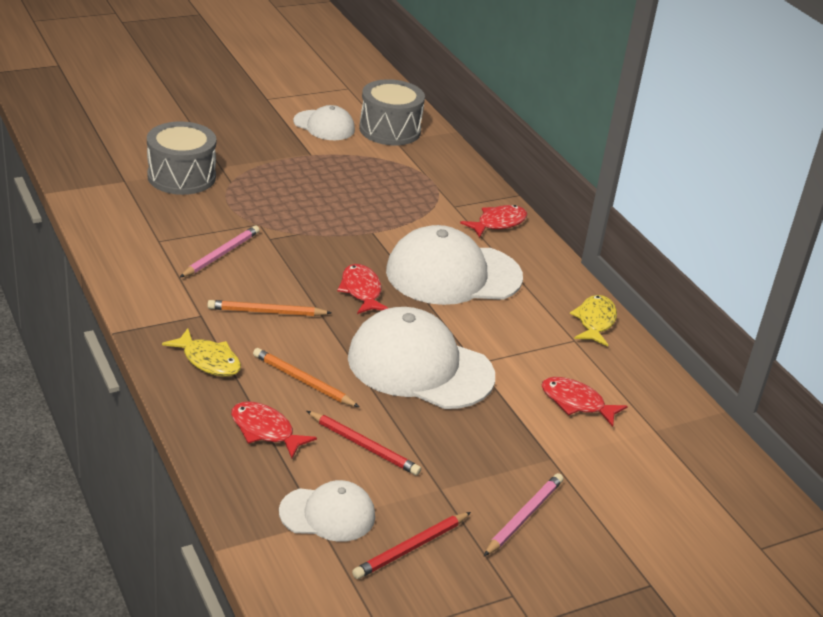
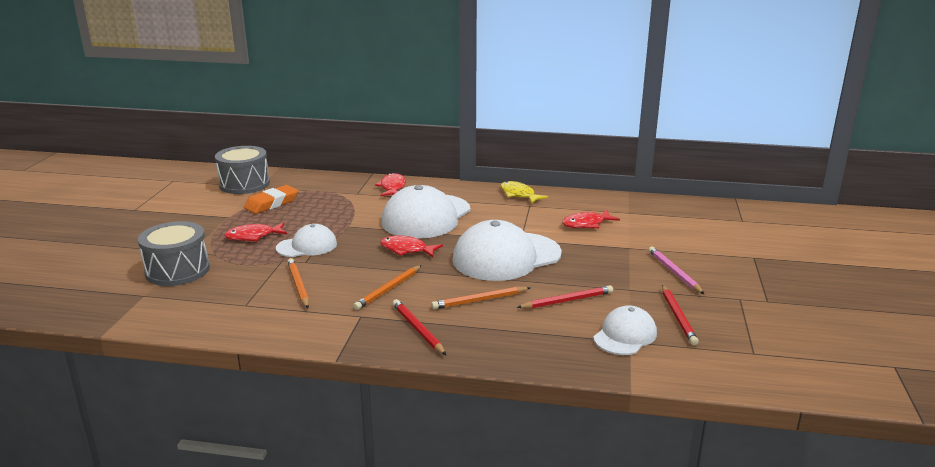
camera: 50 degrees left, 10 degrees down
yellow fish [162,328,241,377] -> red pencil [392,299,446,355]
pink pencil [179,225,260,278] -> orange pencil [287,258,309,308]
red fish [231,401,317,459] -> red fish moved to [224,222,287,241]
white cap [293,105,355,140] -> white cap moved to [276,224,337,257]
none -> orange eraser [244,185,298,214]

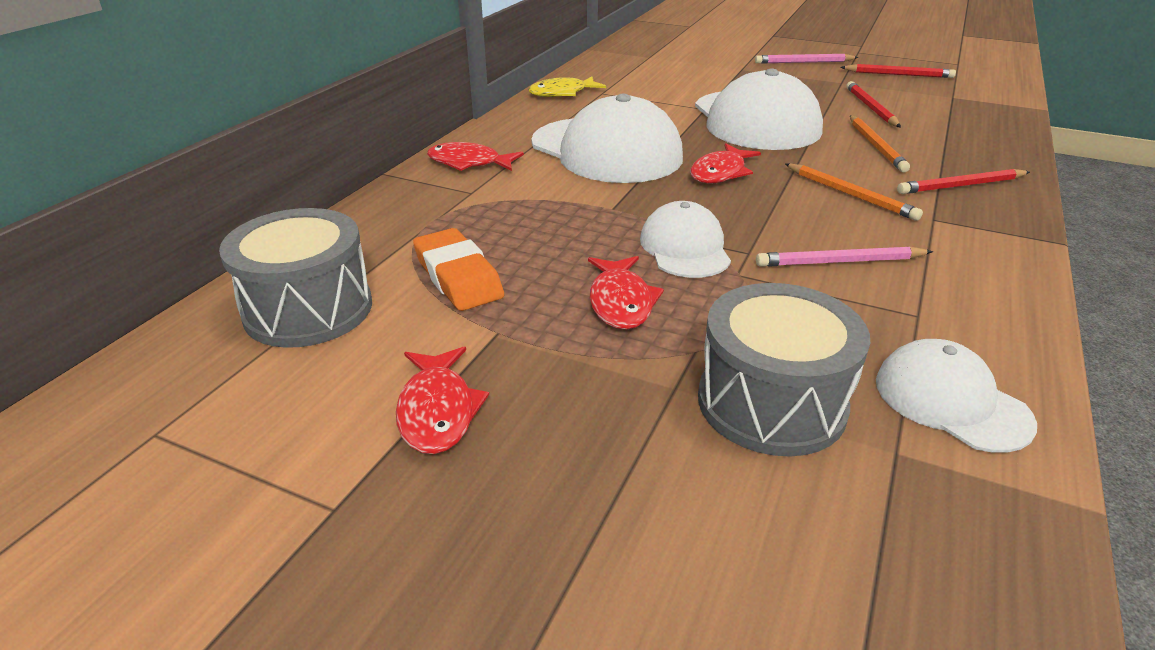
camera: 75 degrees left, 10 degrees up
orange pencil [287,258,309,308] -> pink pencil [756,246,933,267]
red fish [562,210,620,228] -> red fish moved to [396,347,489,454]
white cap [593,305,657,355] -> white cap moved to [876,339,1037,453]

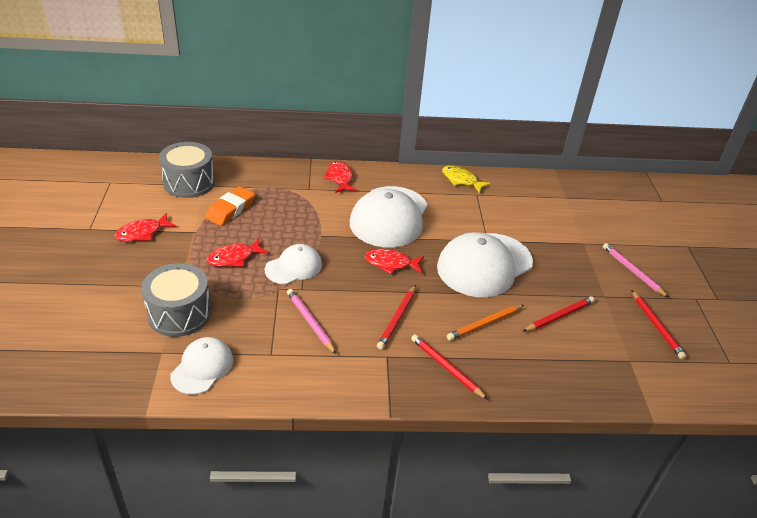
camera: 60 degrees right, 5 degrees up
orange pencil [785,164,923,221] -> red pencil [377,285,416,350]

